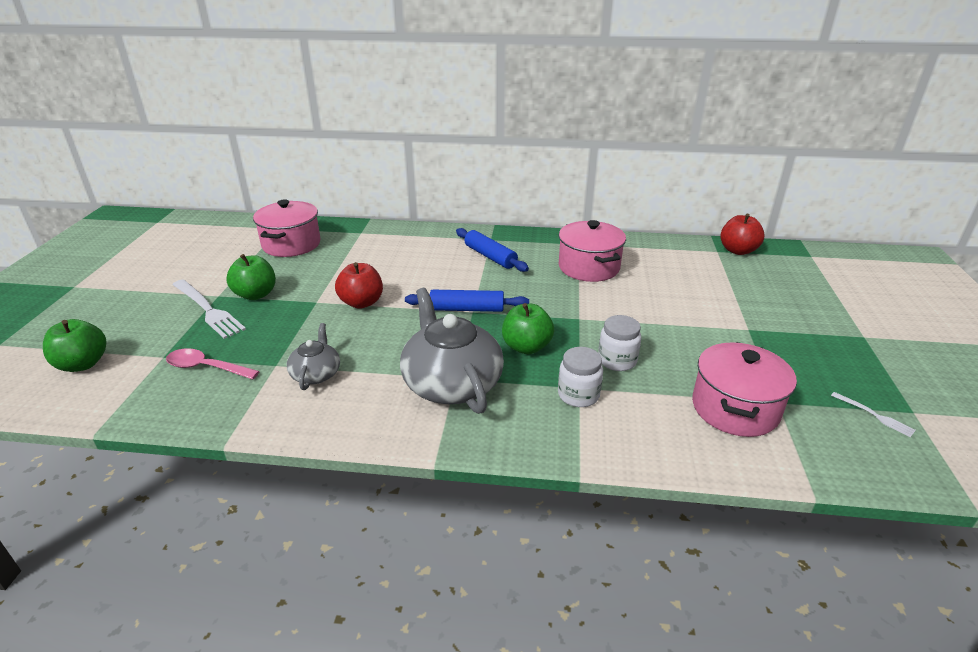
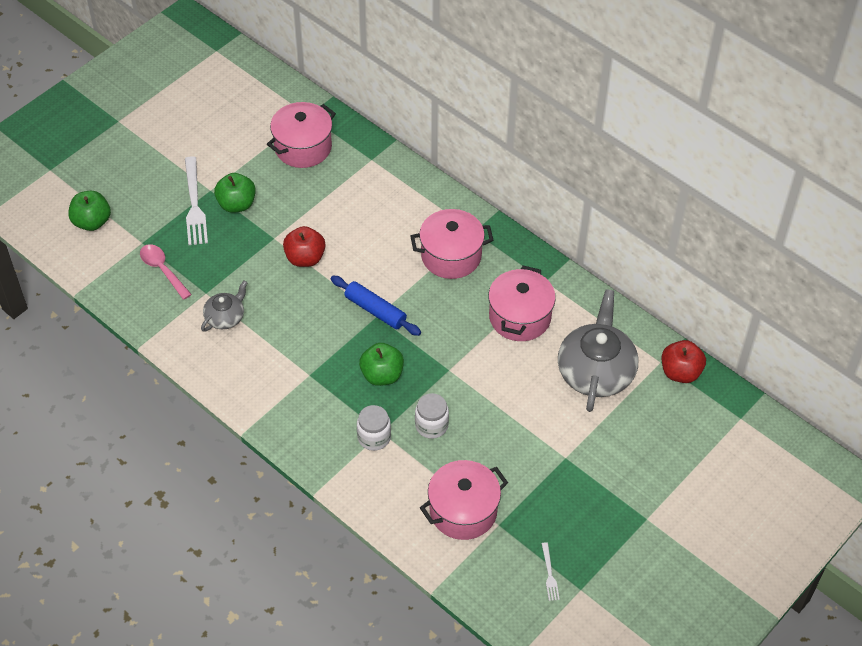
camera: 35 degrees right, 20 degrees up
grey teapot [400,288,504,414] -> grey teapot moved to [558,289,638,412]
blue rolling pin [456,228,529,272] -> pink pot [410,209,493,279]

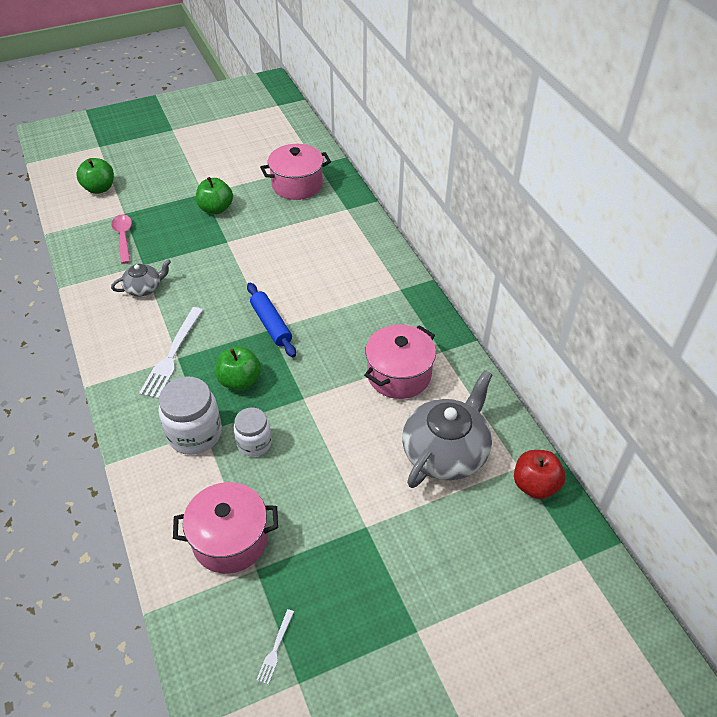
camera: 25 degrees right, 5 degrees down
white fork [185,156,208,245] -> white fork moved to [139,307,203,399]
red apple [283,226,325,267] -> none
white jar [357,405,391,451] -> white jar [158,376,222,455], size x1.58
pink pot [410,209,493,279] -> none

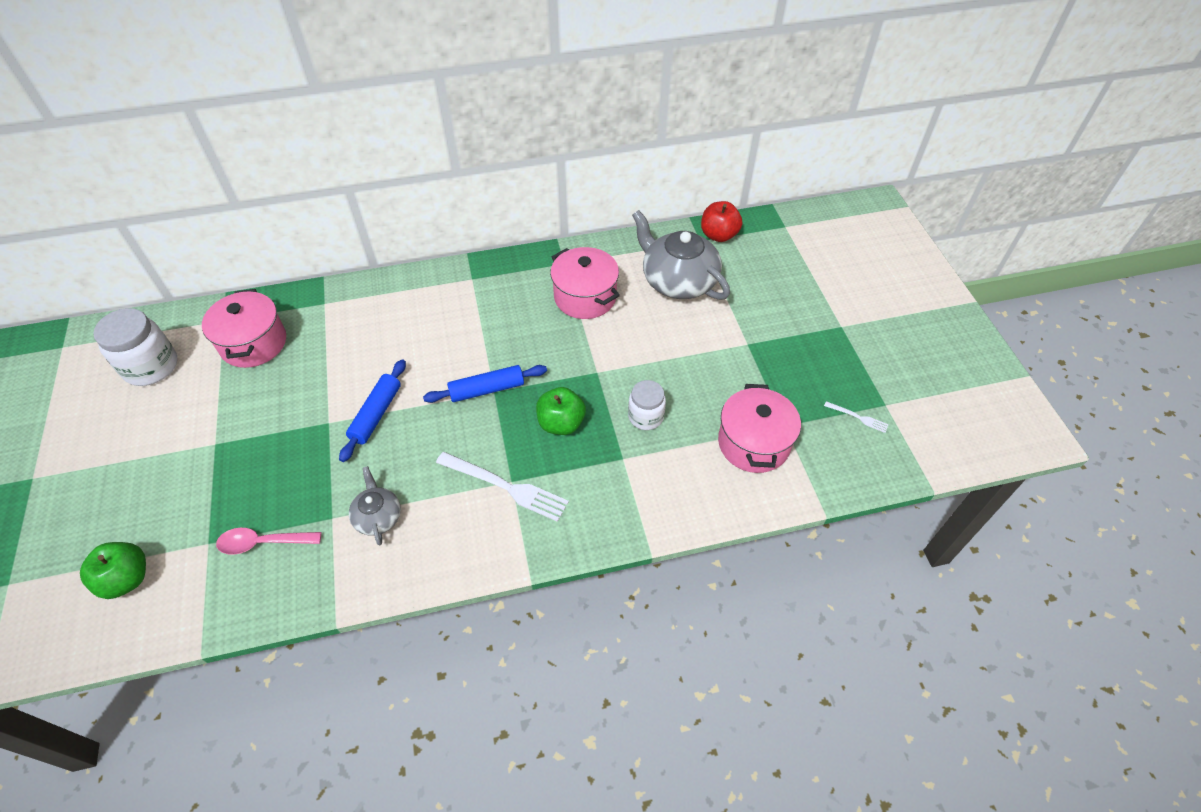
camera: 80 degrees left, 5 degrees up
white jar [158,376,222,455] -> white jar moved to [93,308,177,386]
green apple [196,177,233,214] -> none
none -> blue rolling pin [339,359,406,462]

